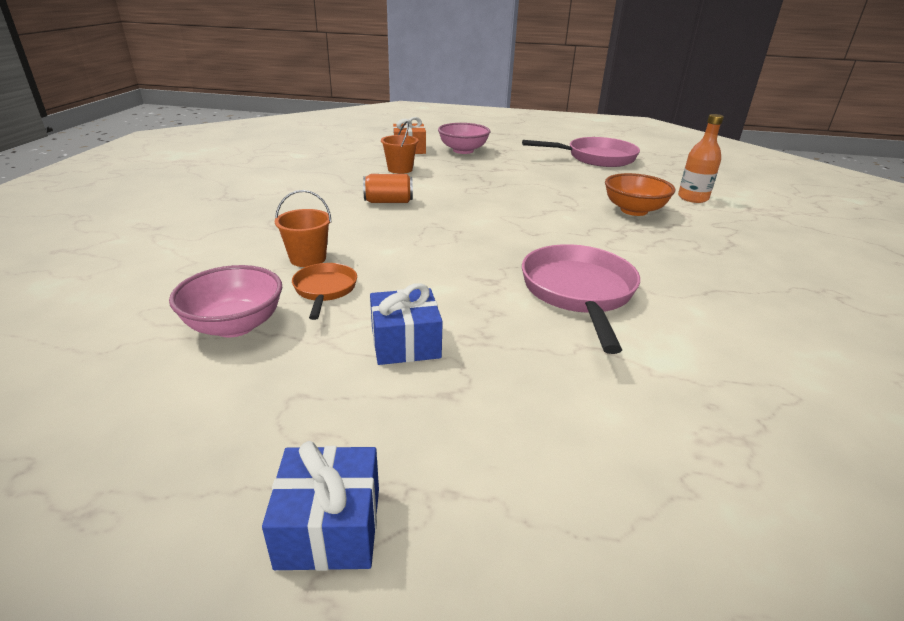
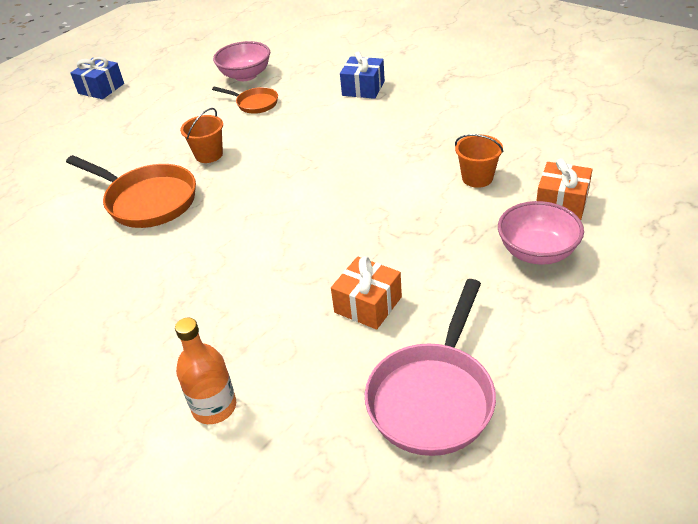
camera: 125 degrees right, 10 degrees up
orange bucket [275,190,331,267] -> orange bucket moved to [180,108,223,163]
orange can [363,174,413,203] -> none
blue gift [370,283,443,365] -> blue gift moved to [340,51,385,99]
pink pan [522,244,640,354] -> orange pan [66,155,196,228]
orange bowl [605,173,675,216] -> none
none -> orange gift [331,256,402,330]

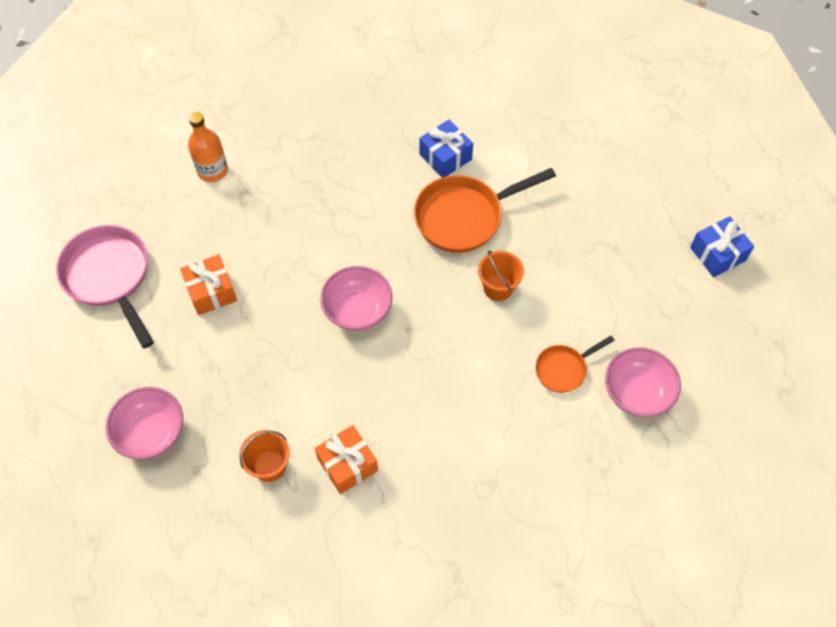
camera: 120 degrees right, 20 degrees up
blue gift [340,51,385,99] -> blue gift moved to [419,119,473,178]
orange gift [536,158,593,220] -> orange gift moved to [315,425,378,494]
none -> pink bowl [320,266,392,331]

